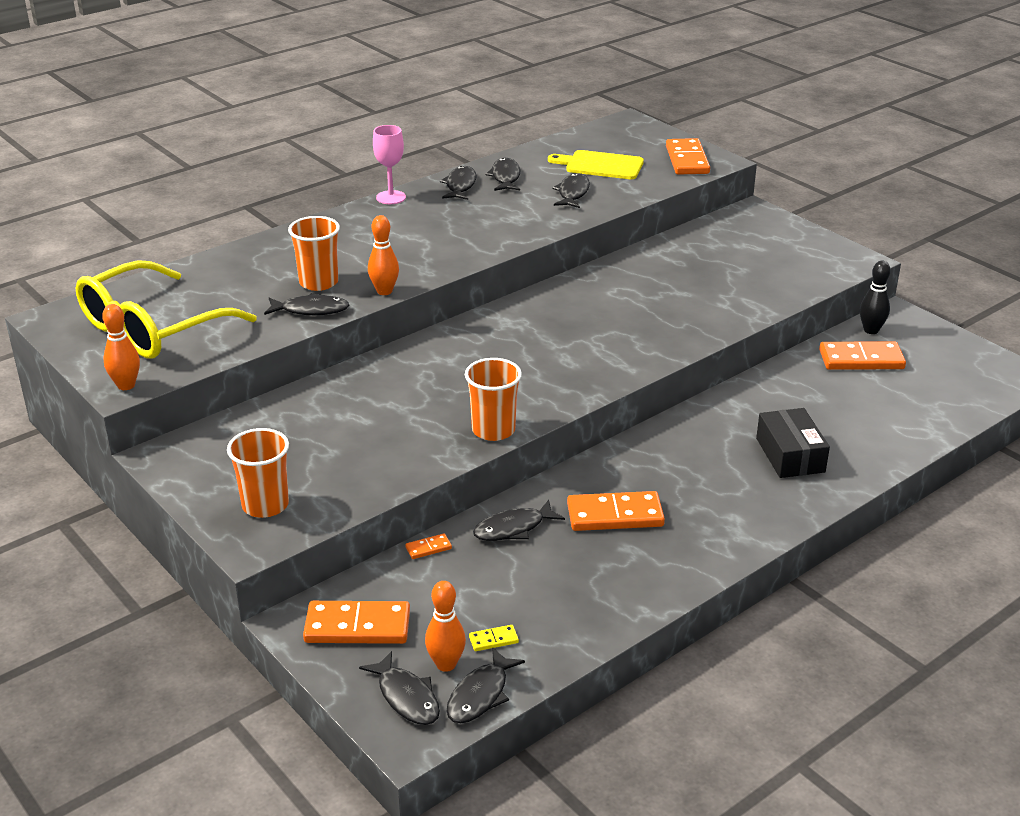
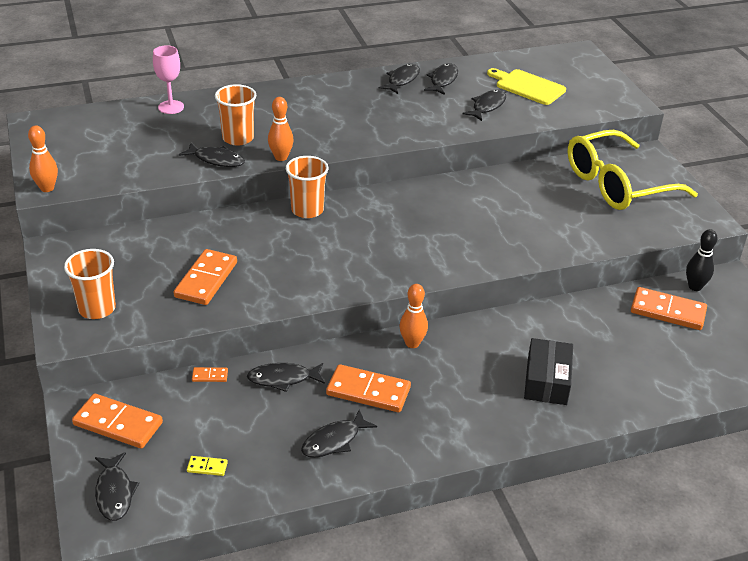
camera: 20 degrees right, 5 degrees up
yellow glasses [76,260,257,359] -> yellow glasses moved to [568,130,698,210]
pink goblet [373,125,406,204] -> pink goblet moved to [153,45,184,114]
orange bowling pin [425,581,466,672] -> orange bowling pin moved to [399,284,428,348]
black fish [447,647,525,723] -> black fish moved to [301,410,377,458]
orange cup [465,358,522,441] -> orange cup moved to [286,156,329,218]
orange domino [666,138,710,175] -> orange domino moved to [174,249,237,305]

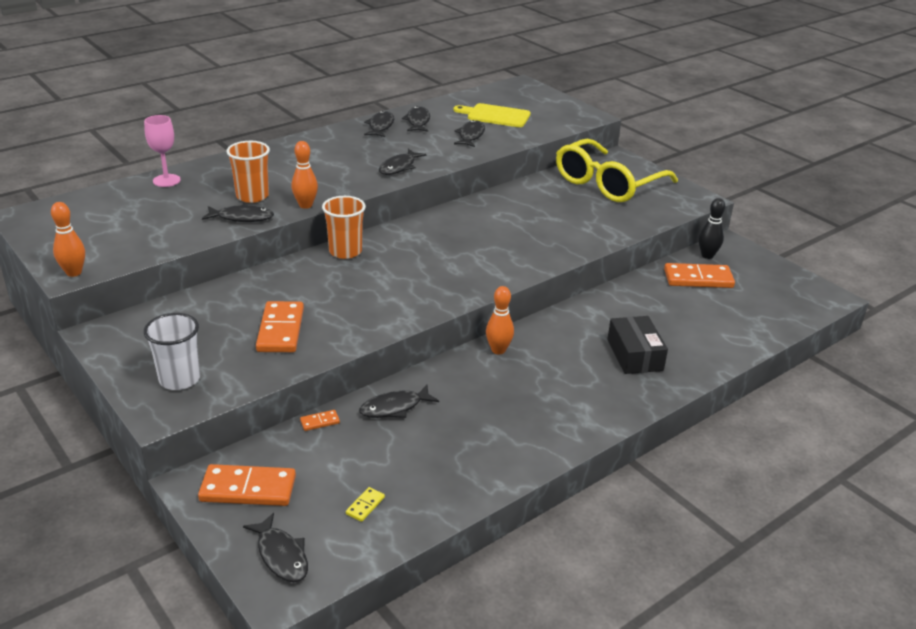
camera: 20 degrees left, 5 degrees down
orange cup [64,249,116,319] -> white cup [144,313,200,390]
yellow domino [187,456,228,476] -> yellow domino turned 45 degrees counterclockwise [346,487,385,522]
black fish [301,410,377,458] -> black fish moved to [379,149,426,175]
orange domino [326,364,411,412] -> none

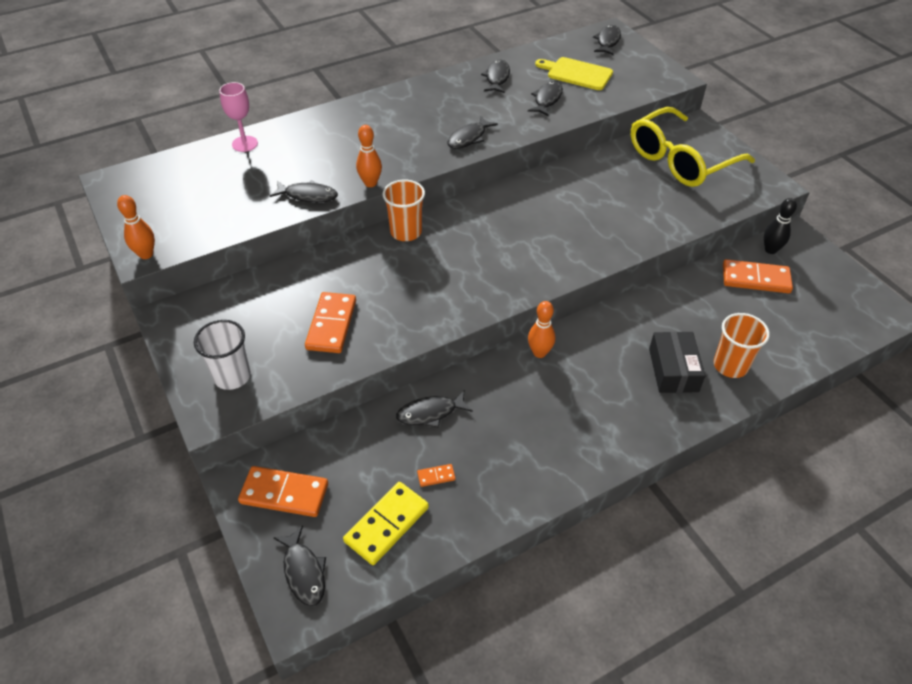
camera: 10 degrees right, 15 degrees up
orange cup [226,141,270,203] -> orange cup moved to [714,313,770,378]
orange domino [300,410,340,431] -> orange domino moved to [417,464,456,487]
yellow domino [346,487,385,522] -> yellow domino [343,482,429,565], size x2.23
black fish [364,111,394,137] -> black fish moved to [593,25,621,55]

